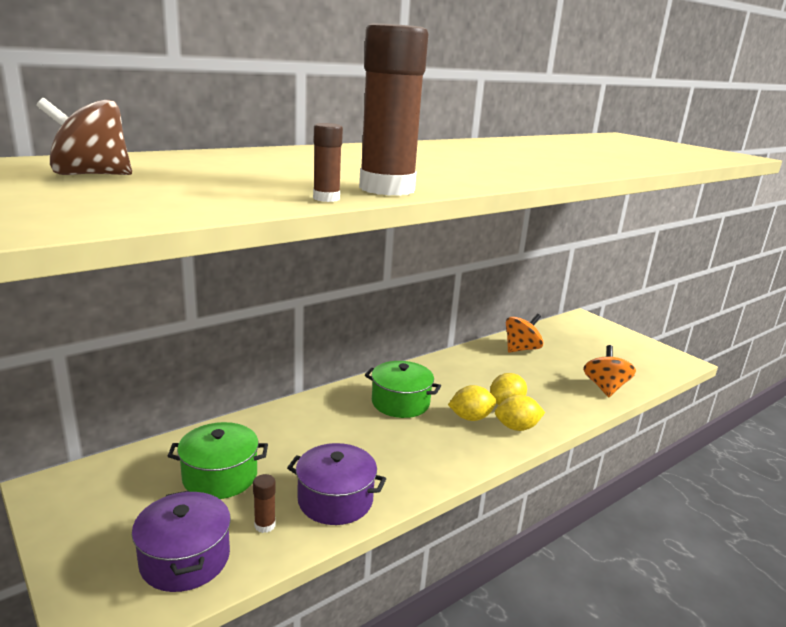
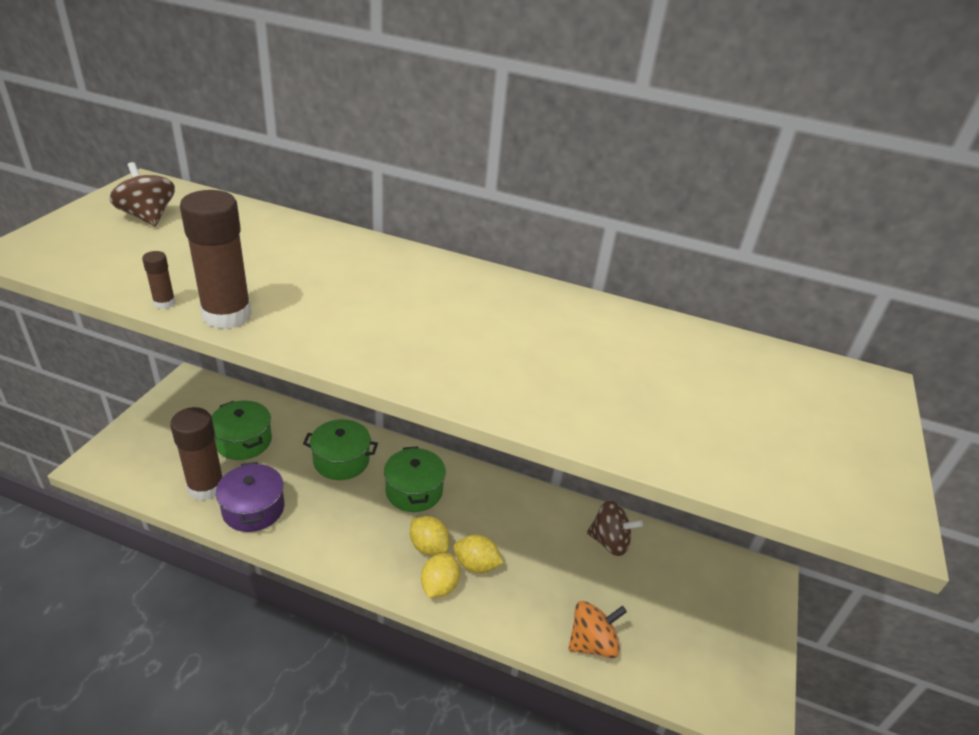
camera: 55 degrees right, 15 degrees up
purple pot [132,490,231,592] -> none
brown glue stick [253,474,276,533] -> brown glue stick [170,407,223,501], size x2.28
yellow lemon [495,394,545,431] -> yellow lemon turned 60 degrees clockwise [421,553,460,598]
orange spinning top [506,314,543,352] -> brown spinning top [587,500,643,556]
none -> green pot [303,419,378,480]

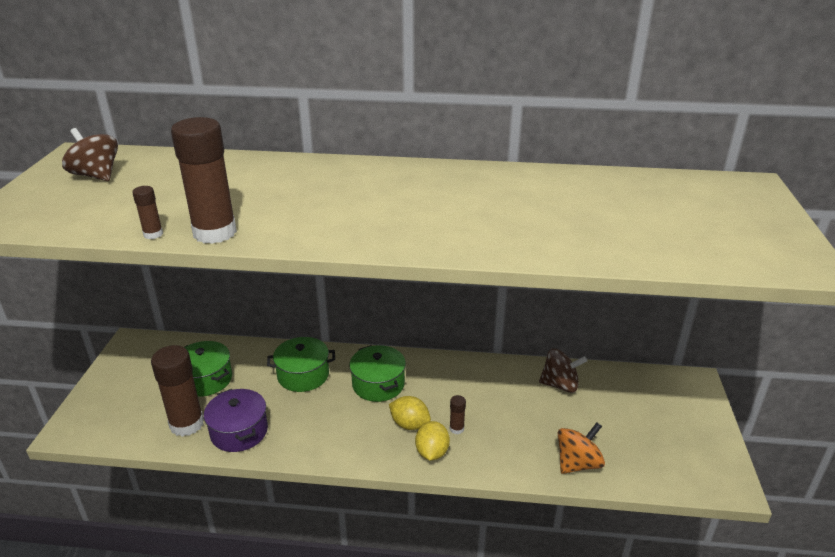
camera: 10 degrees left, 5 degrees down
yellow lemon [453,535,504,573] -> brown glue stick [450,395,466,434]

